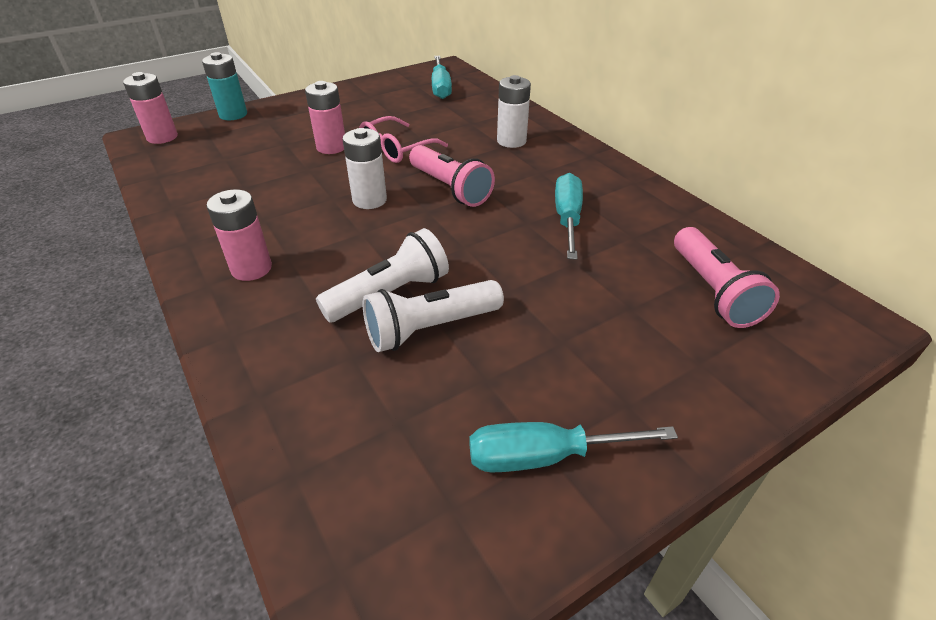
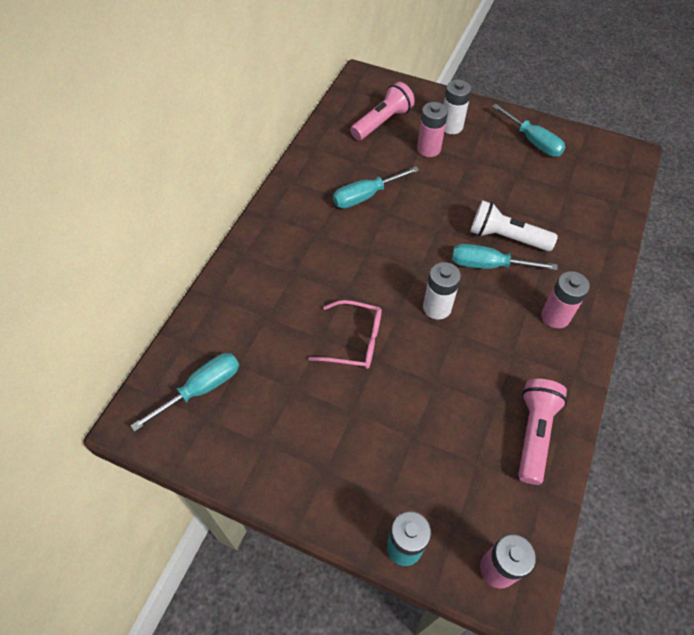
camera: 125 degrees left, 15 degrees up
pink battery [305,81,345,154] -> pink battery moved to [417,102,448,157]
white flashlight [363,280,504,352] -> none
pink flashlight [409,145,495,207] -> pink flashlight moved to [518,379,567,485]
white battery [497,75,531,148] -> white battery moved to [443,80,471,134]
none -> turquoise screwdriver [452,244,558,270]

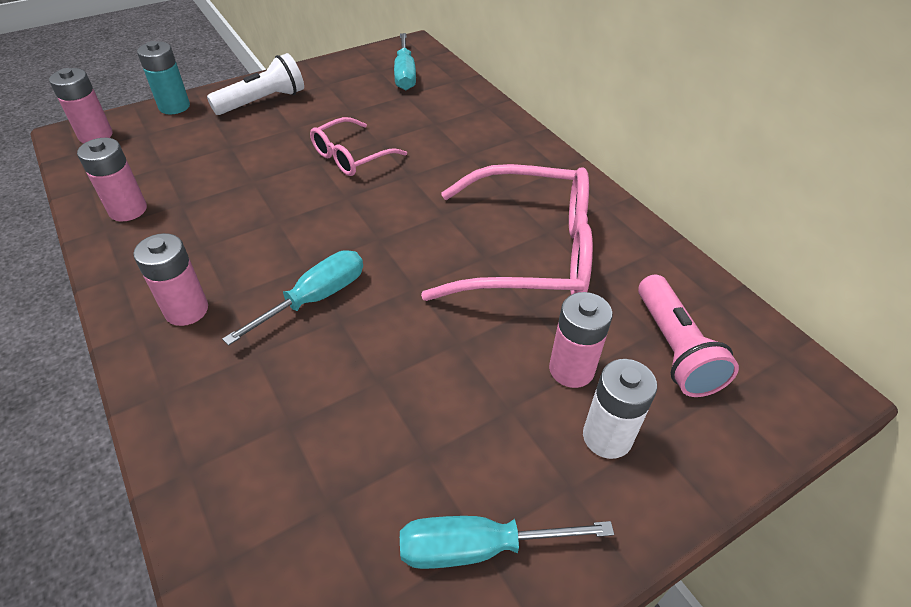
camera: 125 degrees right, 10 degrees down
turquoise screwdriver [333,166,419,208] -> pink glasses [421,164,593,301]
white battery [423,262,461,320] -> none
white flashlight [470,200,558,251] -> white flashlight moved to [207,53,304,115]
pink flashlight [518,379,567,485] -> pink battery [77,138,147,221]

